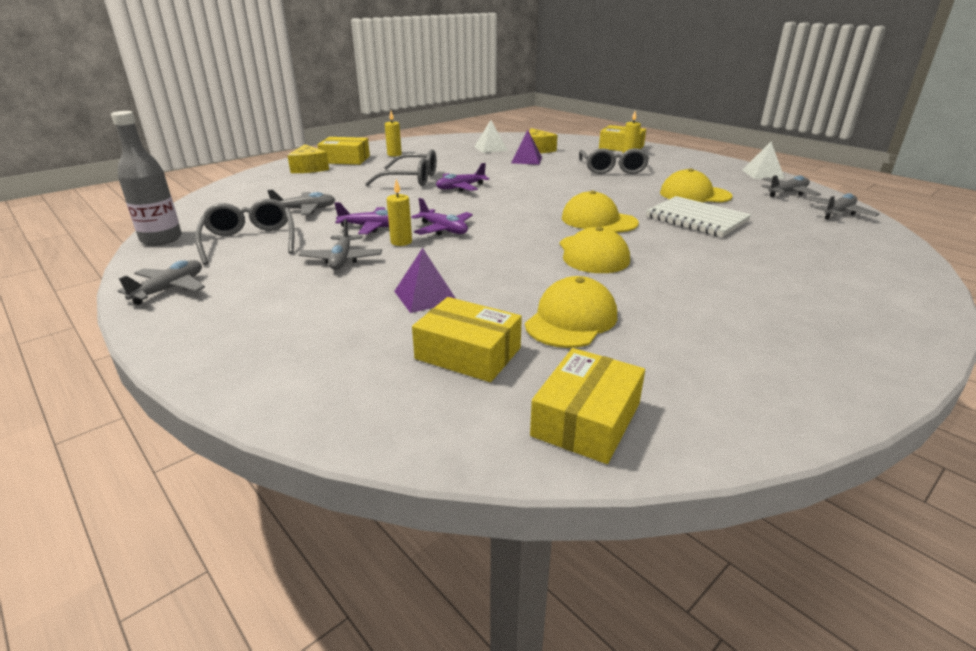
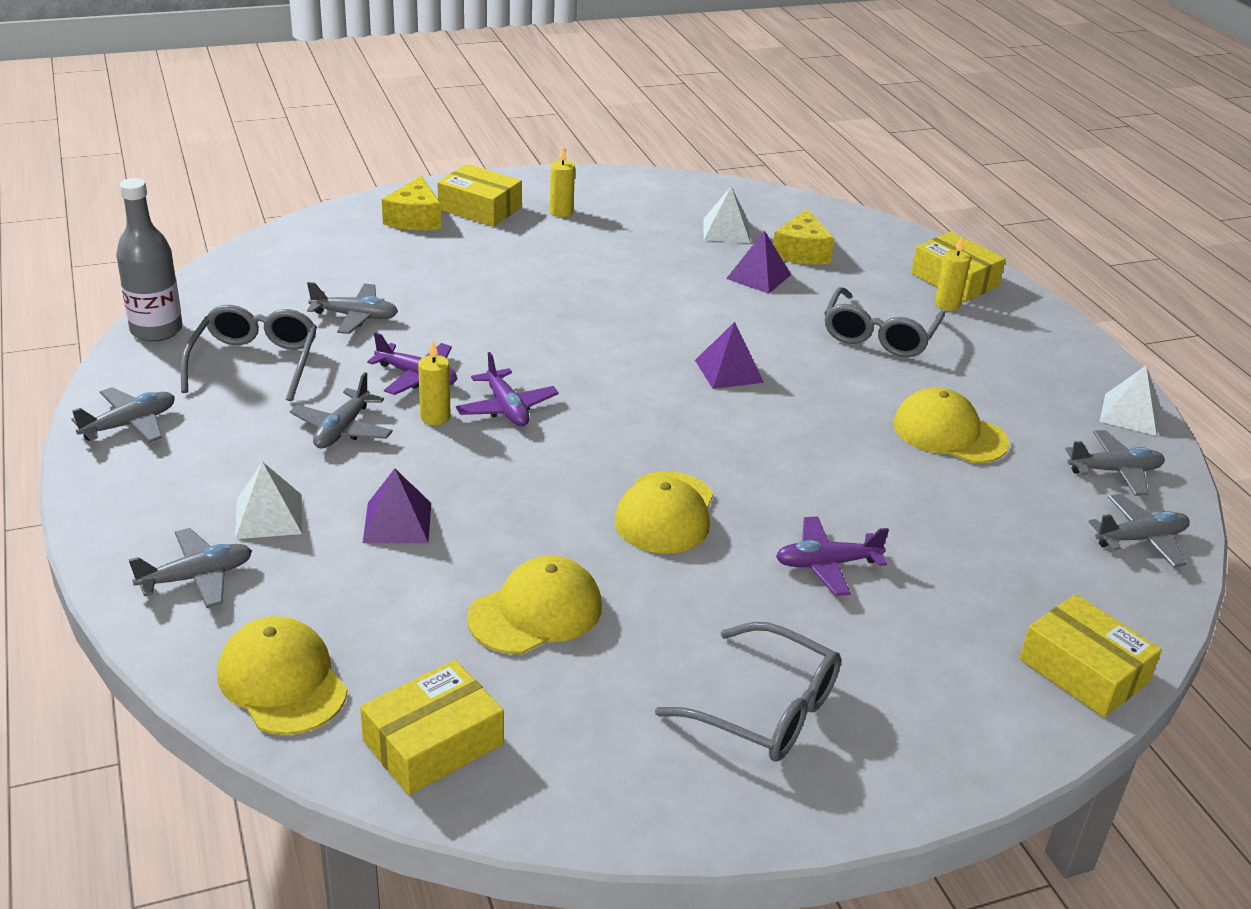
camera: 20 degrees right, 5 degrees up
grey glasses [365,149,437,186] -> grey glasses moved to [655,622,841,762]
yellow box [412,297,522,382] -> yellow box moved to [1019,594,1162,717]
purple plane [436,163,489,192] -> purple plane moved to [776,516,889,596]
yellow cap [562,191,639,233] -> yellow cap moved to [218,616,347,735]
white notebook [646,196,751,237] -> none
none -> grey plane [129,528,252,608]
none -> white pyramid [235,462,302,539]
none -> purple pyramid [695,322,764,389]

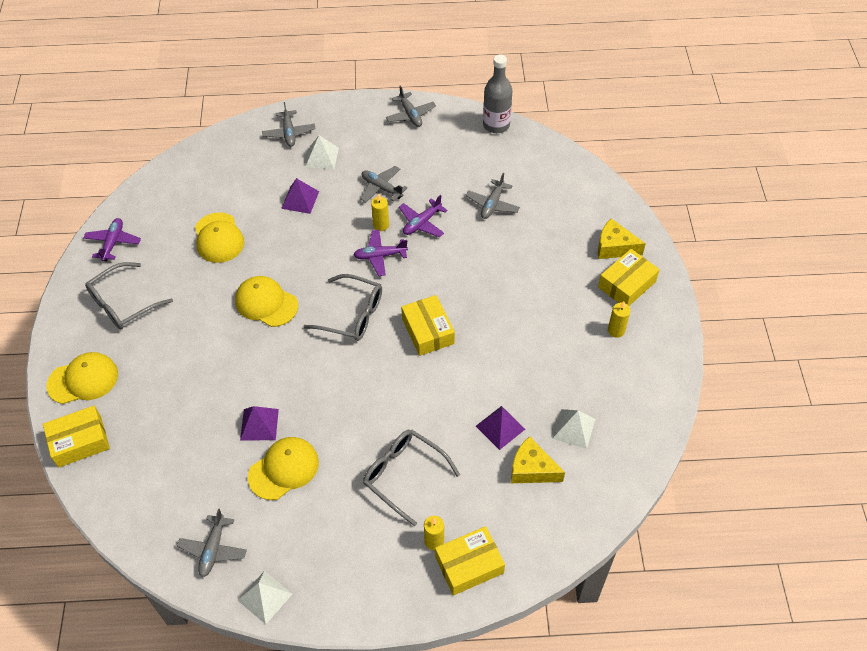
camera: 110 degrees right, 20 degrees up
grey glasses [181,305,317,402] -> grey glasses moved to [303,274,382,341]
yellow cap [218,616,347,735] -> yellow cap moved to [46,352,118,404]
yellow box [360,660,504,795] -> yellow box moved to [401,295,455,356]
purple pyramid [695,322,764,389] -> purple pyramid moved to [240,406,279,440]
purple plane [776,516,889,596] -> purple plane moved to [83,218,141,262]
grey plane [1088,494,1190,568] -> none

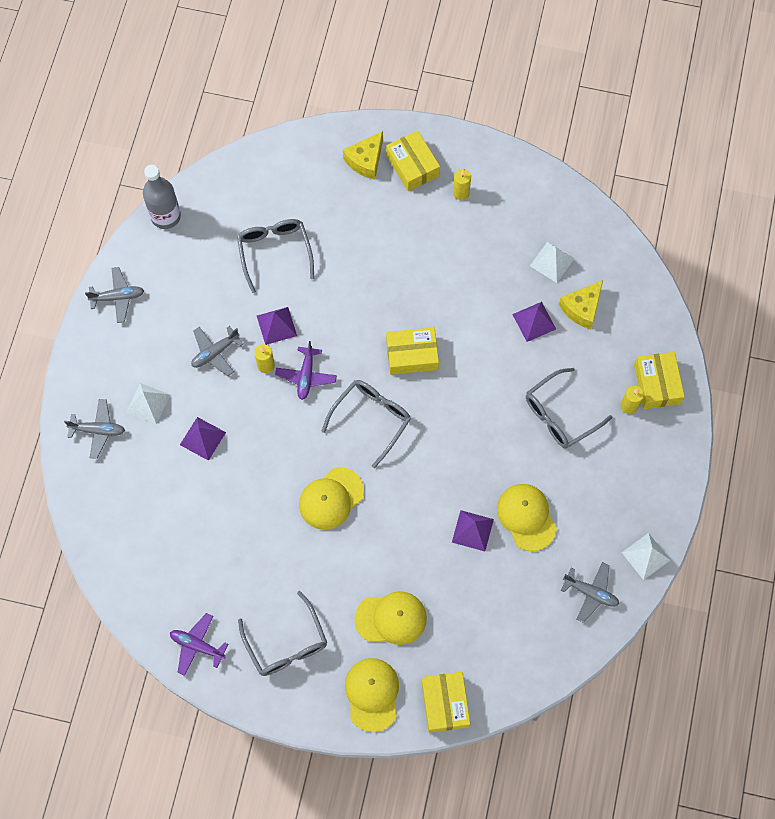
camera: 75 degrees left, 15 degrees up
yellow cap [195,212,244,263] -> yellow cap moved to [355,591,427,645]
purple plane [399,195,448,237] -> purple pyramid [257,307,297,345]
grey plane [465,173,520,219] -> grey glasses [237,219,314,293]

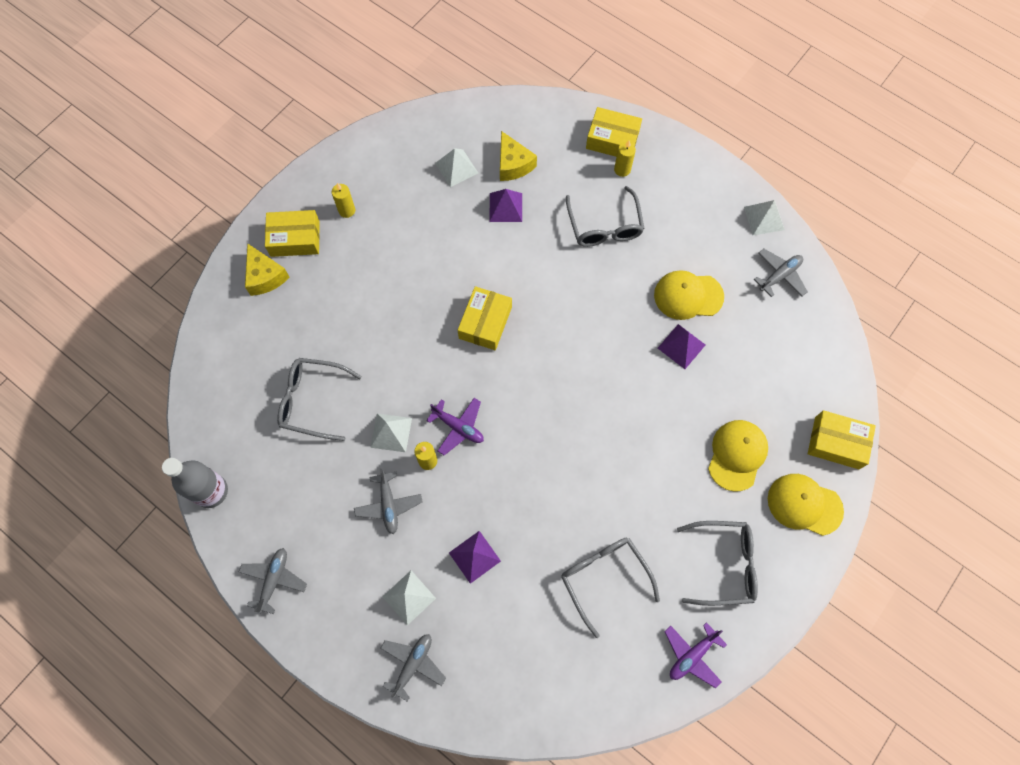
camera: 65 degrees left, 0 degrees up
purple pyramid [257,307,297,345] -> white pyramid [370,414,412,452]
yellow cap [299,467,364,530] -> none
grey glasses [322,380,411,468] -> grey glasses moved to [562,538,660,638]

